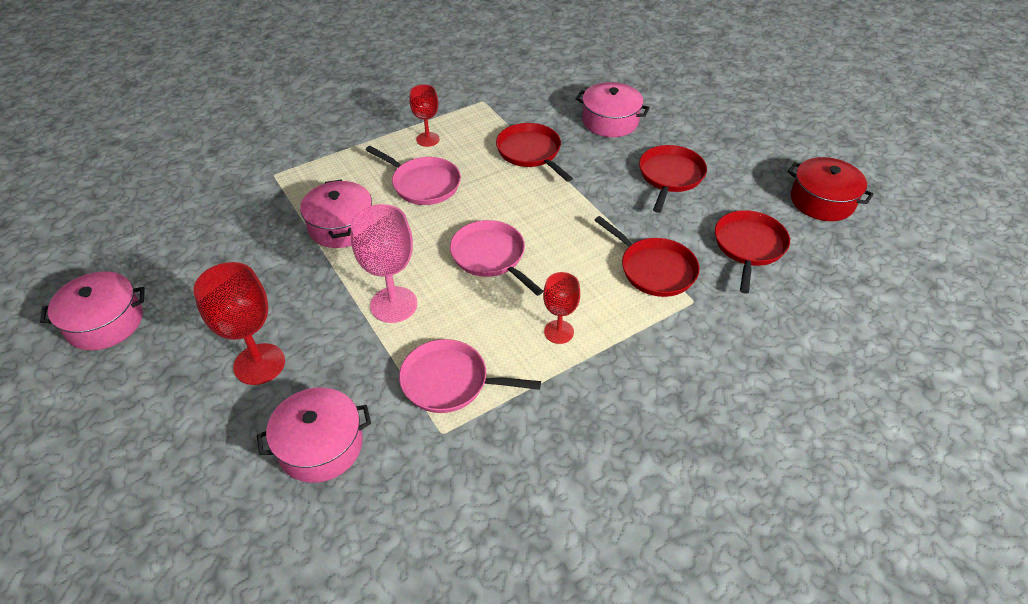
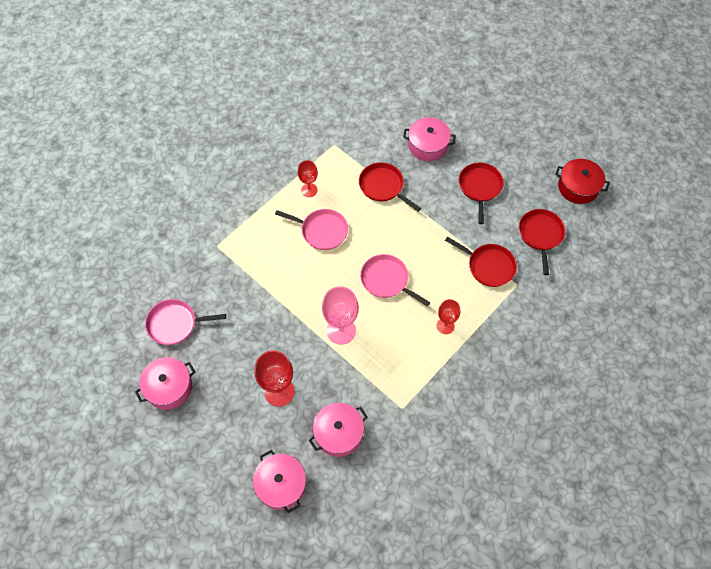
camera: 15 degrees left, 15 degrees up
pink pot [300,179,372,248] -> pink pot moved to [253,450,306,513]
pink pan [399,339,541,413] -> pink pan moved to [145,299,226,345]

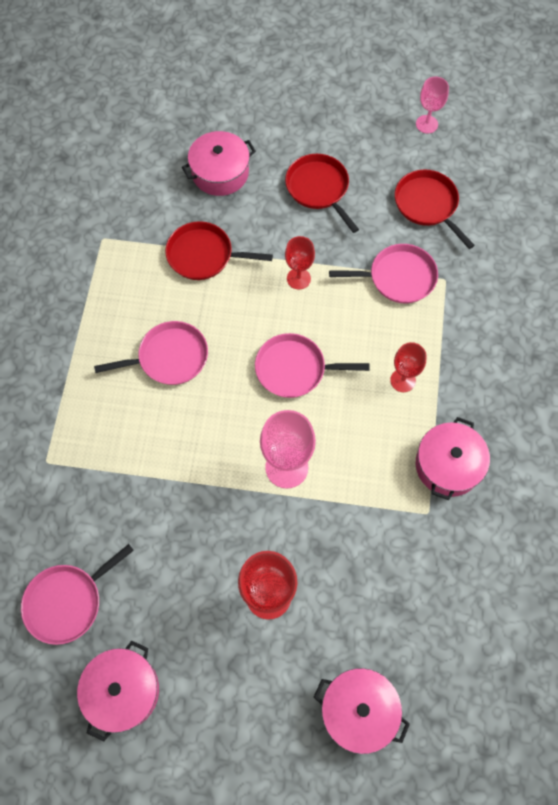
camera: 35 degrees left, 5 degrees up
red goblet [298,160,318,197] -> red goblet moved to [285,236,315,290]
pink pot [309,403,368,457] -> pink pot moved to [416,417,490,500]
red pan [445,237,517,287] -> pink pan [329,244,438,303]
red pot [555,159,610,204] -> pink goblet [416,77,449,133]

